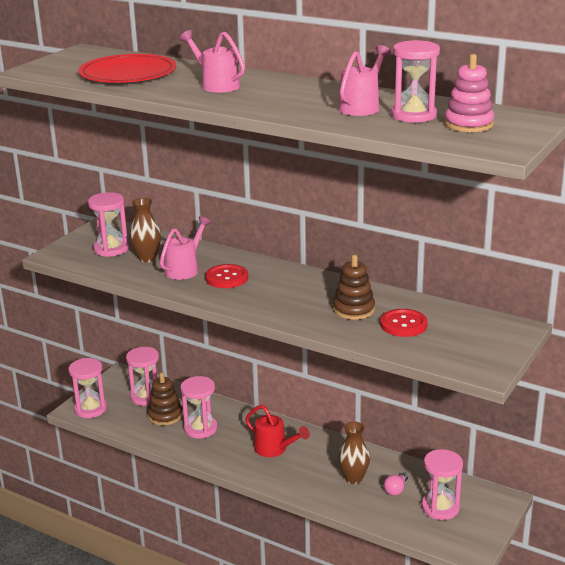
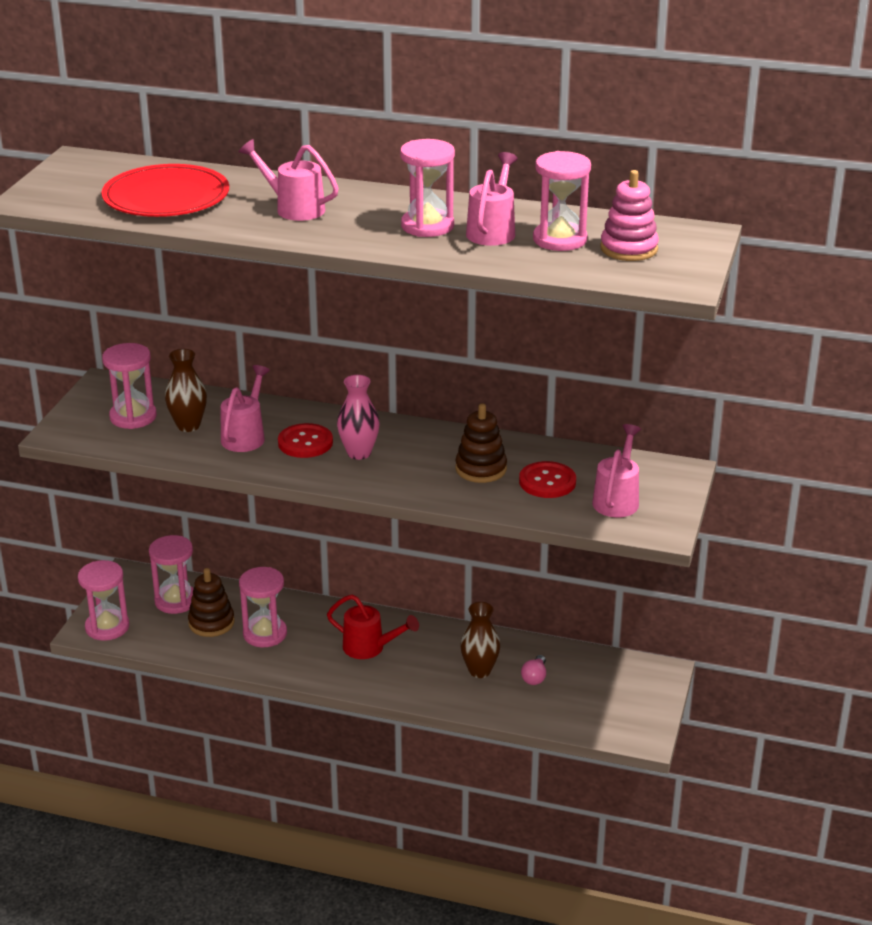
camera: 15 degrees left, 5 degrees up
pink hourglass [422,449,463,520] -> pink hourglass moved to [400,139,455,237]
none -> pink vase [337,375,380,460]
none -> pink watering can [592,424,641,517]

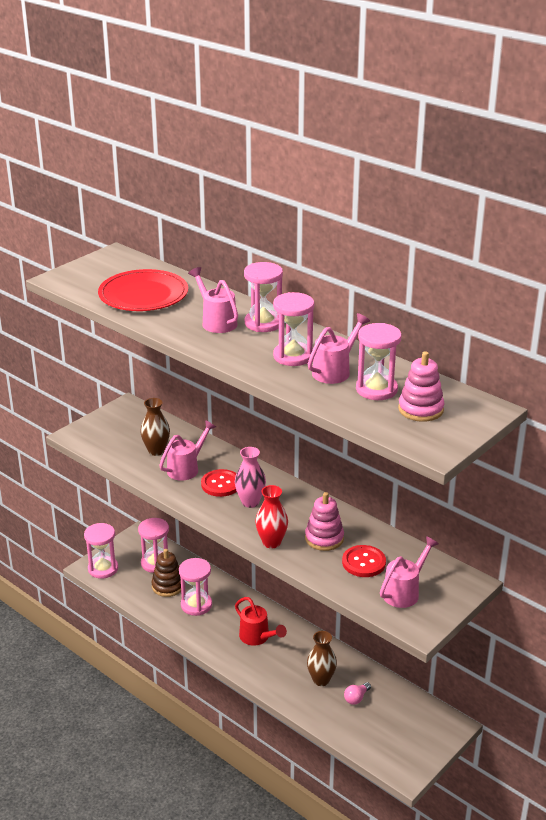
camera: 25 degrees right, 0 degrees up
pink hourglass [102,343,157,429] -> pink hourglass moved to [244,262,283,332]
brown stacking toy [455,404,507,483] -> pink stacking toy [305,492,344,551]
none -> red vase [255,485,288,549]

